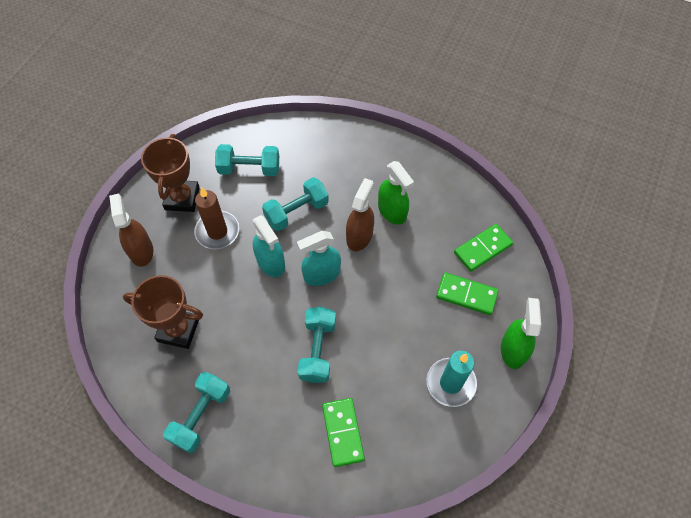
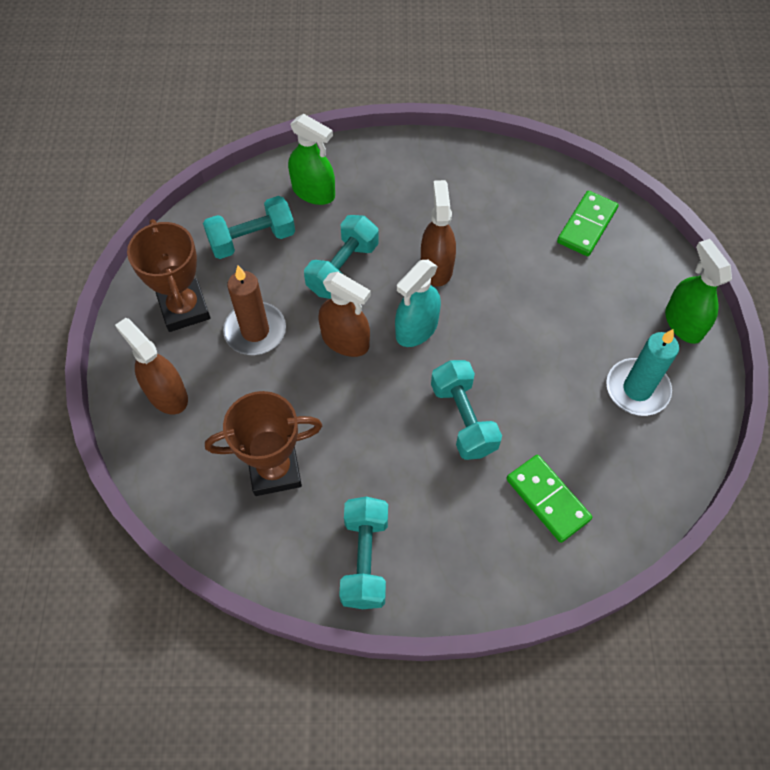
camera: 25 degrees left, 0 degrees up
turquoise spray bottle [252,215,285,277] -> brown spray bottle [318,272,371,357]
green spray bottle [378,161,414,225] -> green spray bottle moved to [288,114,335,205]
green domino [436,273,499,315] -> none

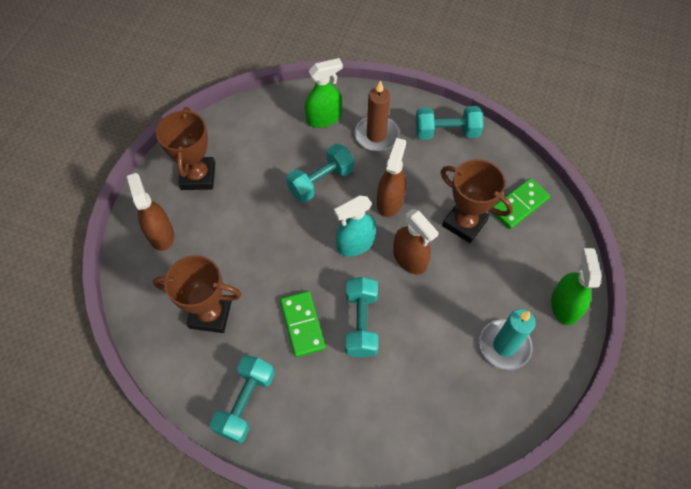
camera: 20 degrees right, 0 degrees up
turquoise dumbbell [203,196,295,259] -> turquoise dumbbell moved to [415,106,483,140]
brown candle [223,266,286,355] -> brown candle moved to [354,80,399,151]
green spray bottle [288,114,335,205] -> green spray bottle turned 75 degrees counterclockwise [305,58,343,128]
brown spray bottle [318,272,371,357] -> brown spray bottle moved to [393,209,439,275]
green domino [506,455,592,543] -> green domino moved to [280,291,326,357]
none -> brown trophy [441,159,513,243]

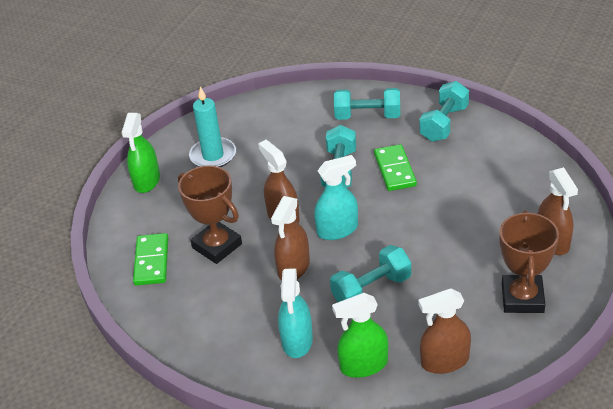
camera: 170 degrees left, 20 degrees down
brown trophy [153,255,241,333] -> none
brown candle [354,80,399,151] -> turquoise spray bottle [278,268,313,358]
turquoise dumbbell [415,106,483,140] -> turquoise dumbbell moved to [334,88,400,120]
green domino [491,178,550,229] -> green domino turned 60 degrees counterclockwise [133,233,168,286]
none -> brown spray bottle [419,288,471,374]

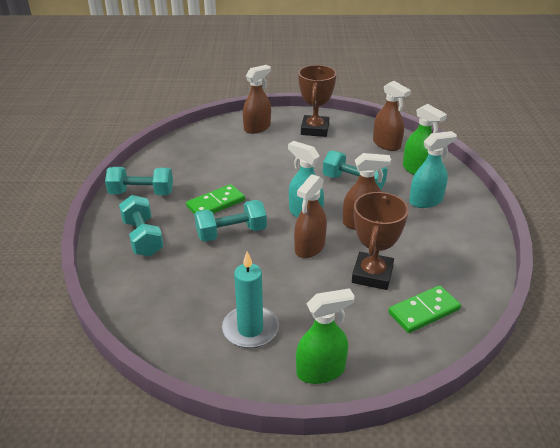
camera: 120 degrees left, 5 degrees down
brown trophy [499,210,559,313] -> brown trophy turned 60 degrees counterclockwise [298,65,336,137]

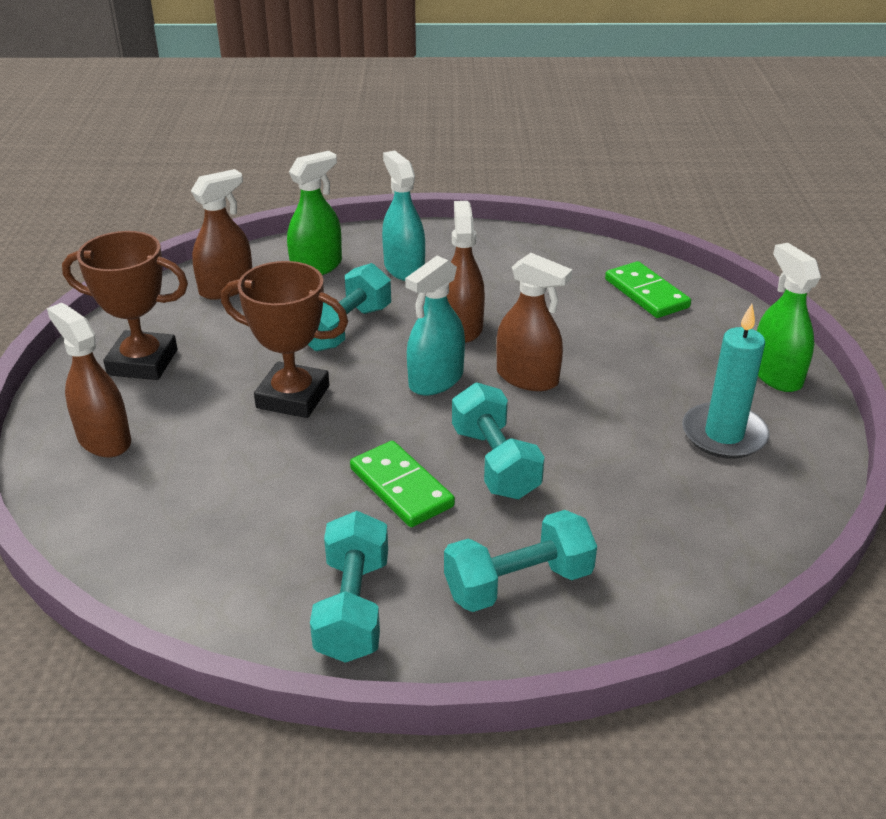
camera: 90 degrees left, 0 degrees up
brown trophy [352,192,409,290] -> brown trophy moved to [221,261,348,418]

